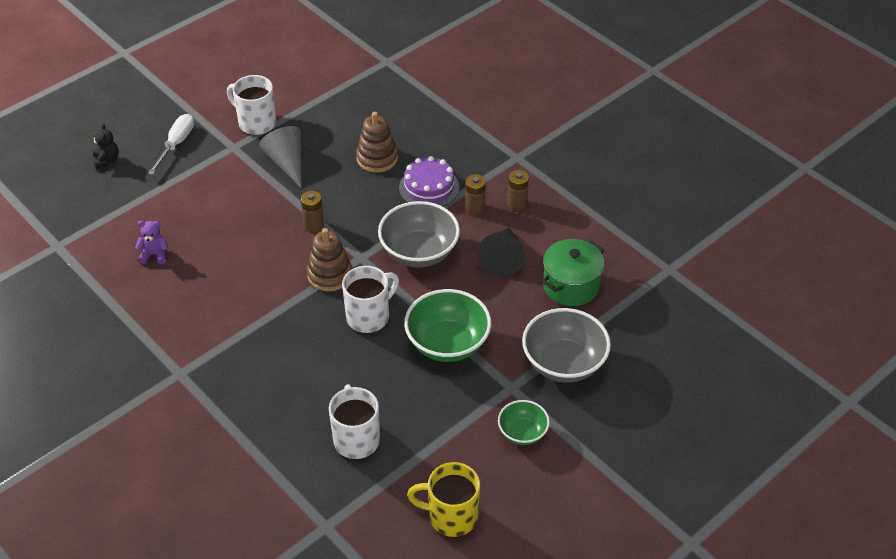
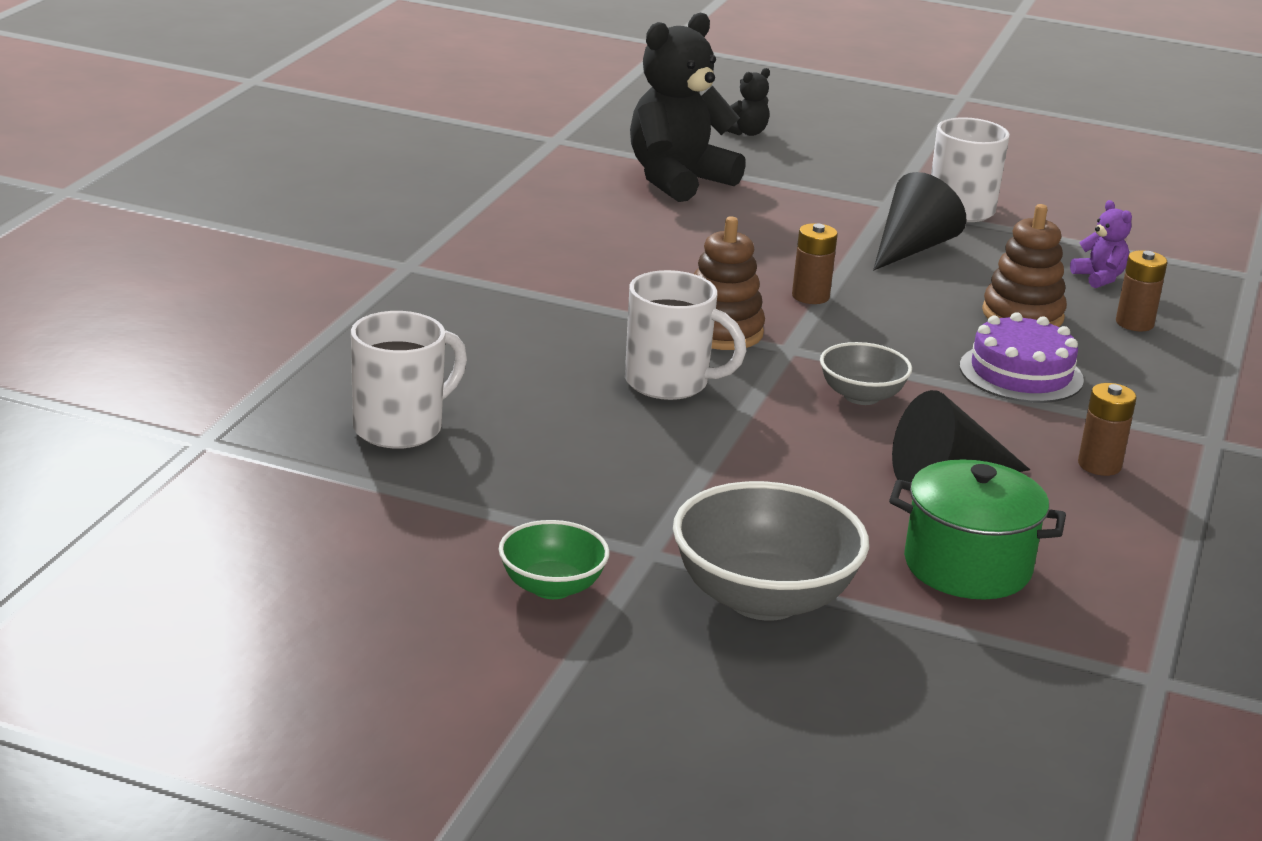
camera: 60 degrees right, 20 degrees down
purple teddy bear [135,221,168,264] -> purple teddy bear moved to [1070,200,1132,288]
white screwdriver [148,114,194,175] -> none
grey cone [259,126,302,188] -> black cone [873,172,966,270]
grey bowl [378,201,460,268] -> grey bowl [820,342,912,405], size x0.57
green bowl [404,289,491,362] -> none
yellow mug [407,462,480,537] -> none
brown battery [465,174,486,215] -> brown battery moved to [1116,250,1167,331]
none -> black teddy bear [630,13,746,202]

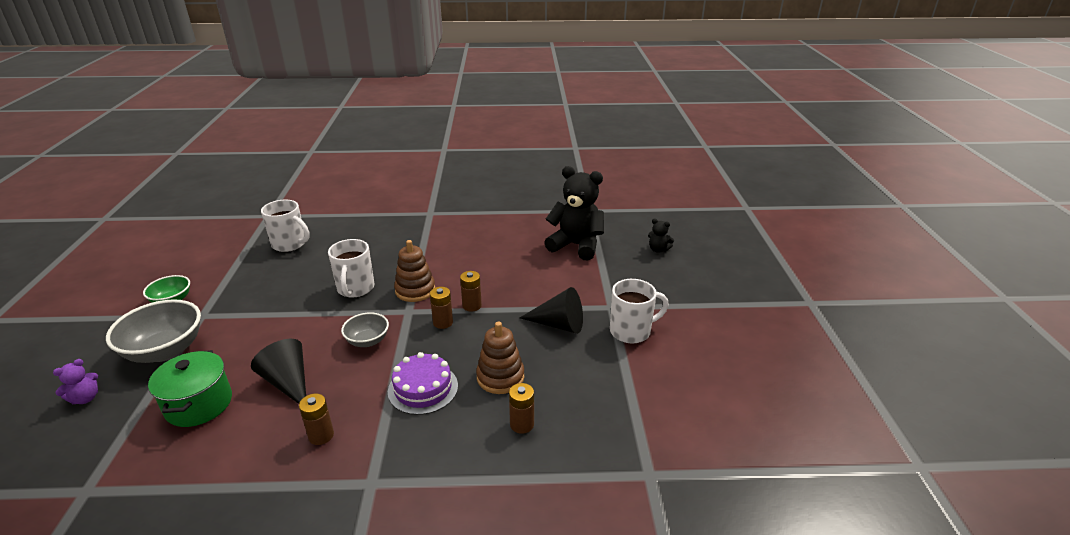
camera: 70 degrees right, 5 degrees up
purple teddy bear [1070,200,1132,288] -> purple teddy bear moved to [53,359,98,404]
none -> brown battery [430,287,453,329]

